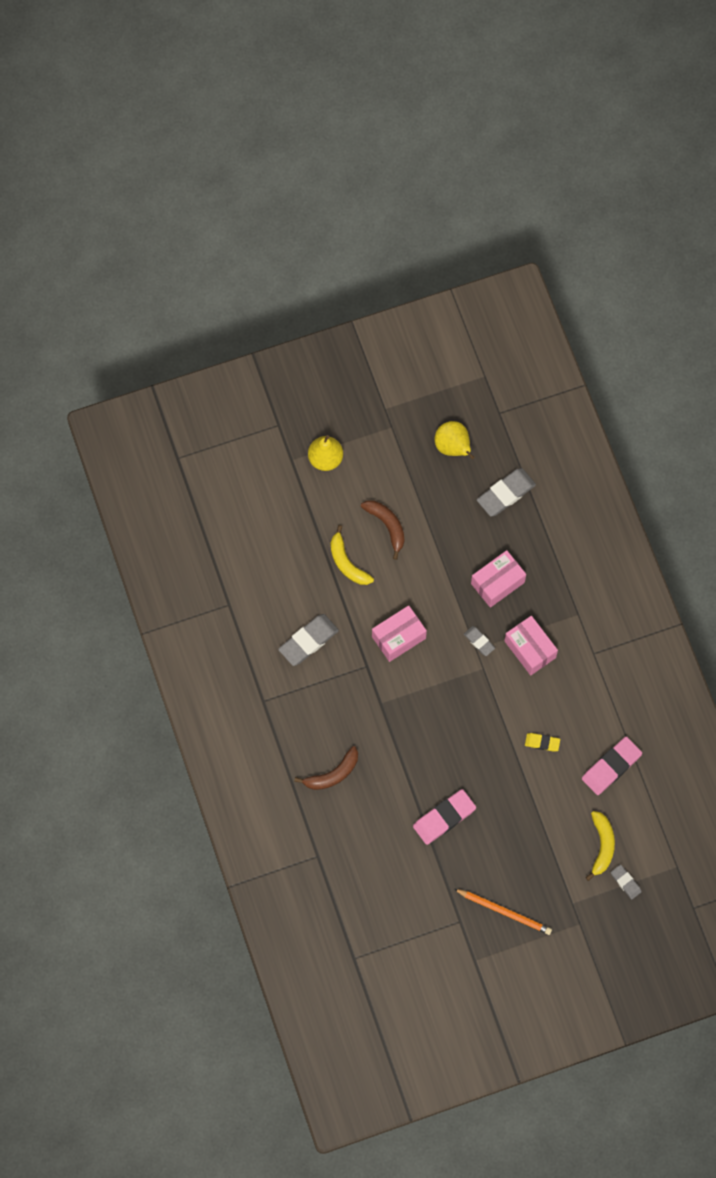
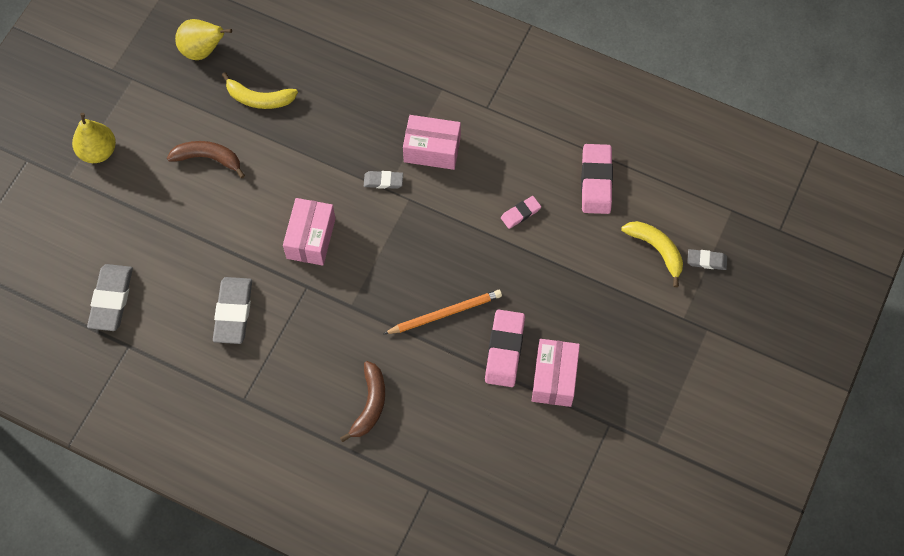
camera: 45 degrees left, 5 degrees down
yellow banana [331,525,374,585] -> yellow banana moved to [222,72,298,109]
orange pencil [454,889,552,935] -> orange pencil moved to [384,290,502,334]
pink box [471,550,526,608] -> pink box moved to [532,339,580,407]
grey eraser [477,468,536,517] -> grey eraser moved to [87,264,133,331]
yellow eraser [525,733,560,752] -> pink eraser [501,196,541,229]

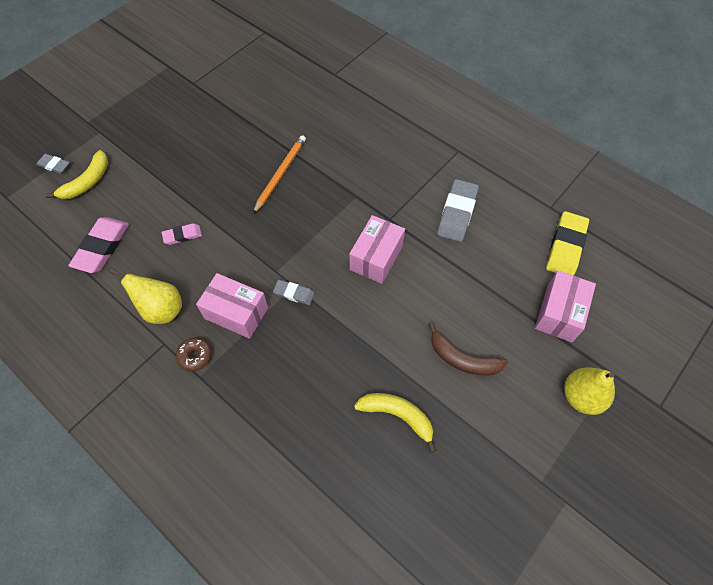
camera: 165 degrees left, 5 degrees down
grey eraser [87,264,133,331] -> yellow eraser [546,211,589,276]
yellow pear [175,19,232,60] -> yellow pear moved to [110,268,182,324]
brown banana [340,361,385,442] -> none
orange pencil [384,290,502,334] -> orange pencil turned 120 degrees clockwise [253,135,306,214]
pink eraser [485,310,525,387] -> none
pink box [532,339,580,407] -> pink box moved to [535,271,596,342]
yellow banana [621,221,683,287] -> yellow banana turned 120 degrees counterclockwise [45,150,108,199]
none -> brown donut [176,337,212,371]

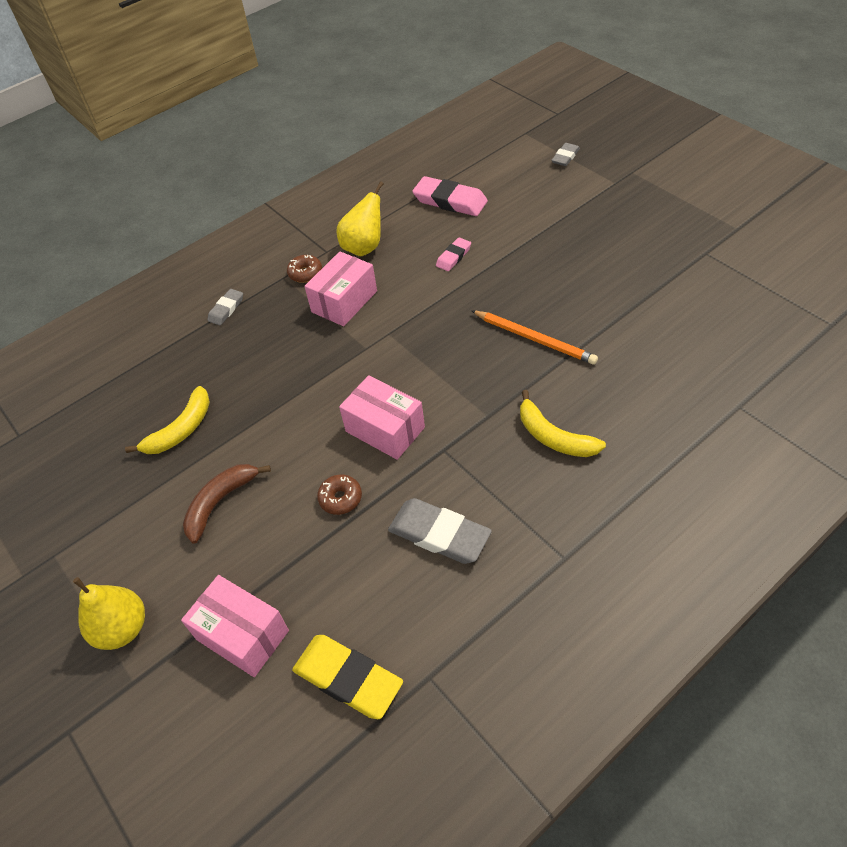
camera: 105 degrees right, 10 degrees down
yellow banana [45,150,108,199] -> yellow banana moved to [520,390,606,457]
pink eraser [162,223,202,245] -> pink eraser turned 45 degrees clockwise [436,237,471,271]
grey eraser [273,280,315,305] -> grey eraser moved to [208,289,243,325]
none -> brown donut [317,474,362,515]

